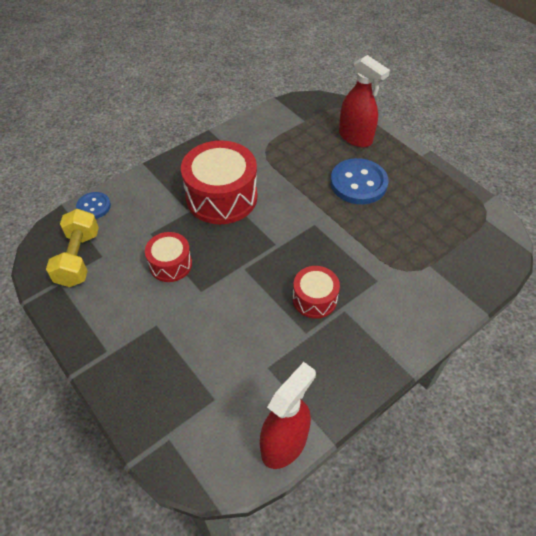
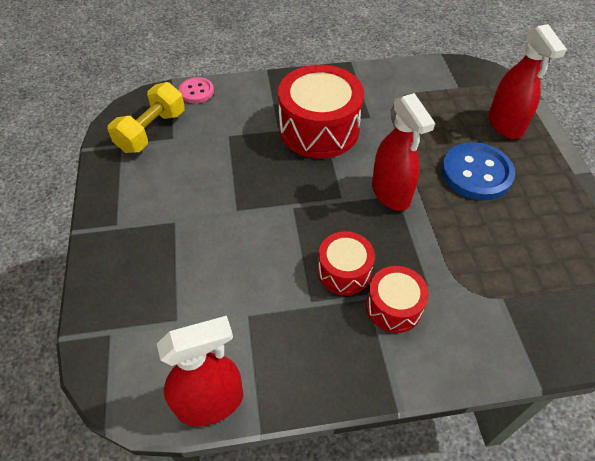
camera: 30 degrees right, 0 degrees up
blue button [76,192,111,219] -> pink button [179,77,214,103]
red drum [145,232,192,282] -> red drum moved to [366,266,429,333]
none -> red spray bottle [372,93,435,211]

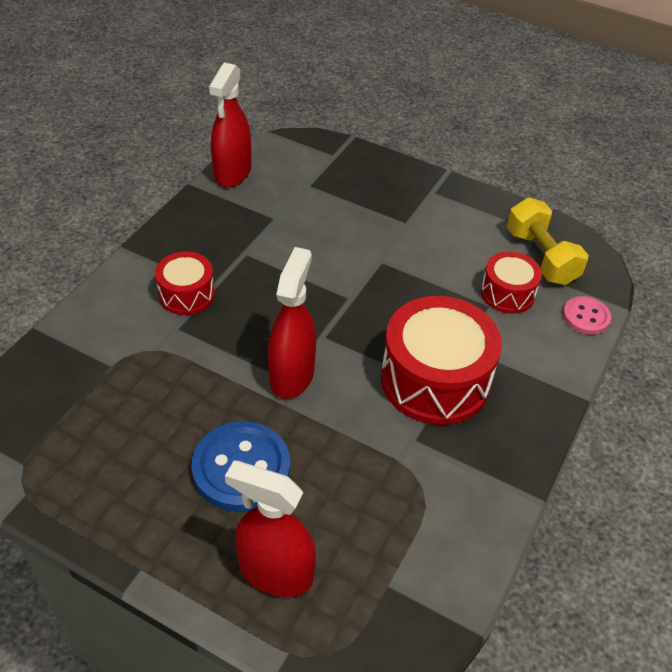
camera: 125 degrees right, 5 degrees down
red drum [318,231,375,295] -> red drum moved to [481,251,542,314]
red spray bottle [372,93,435,211] -> red spray bottle turned 90 degrees clockwise [268,247,316,399]

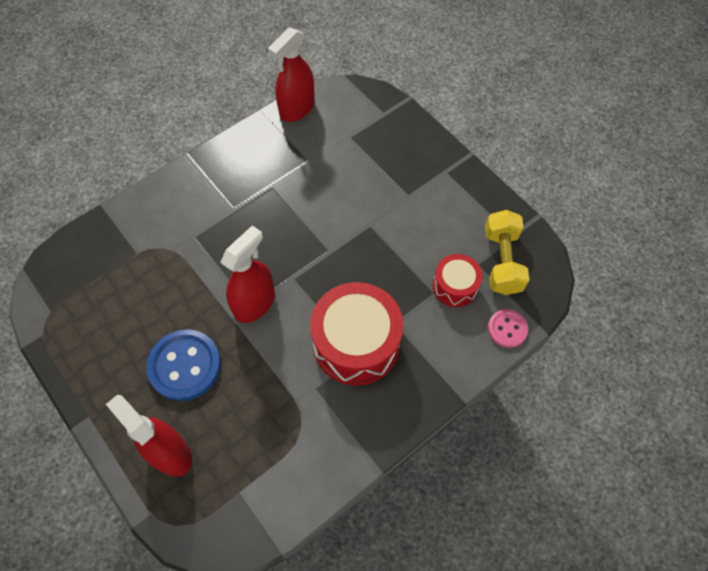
camera: 25 degrees right, 15 degrees up
red drum [155,251,215,315] -> none

